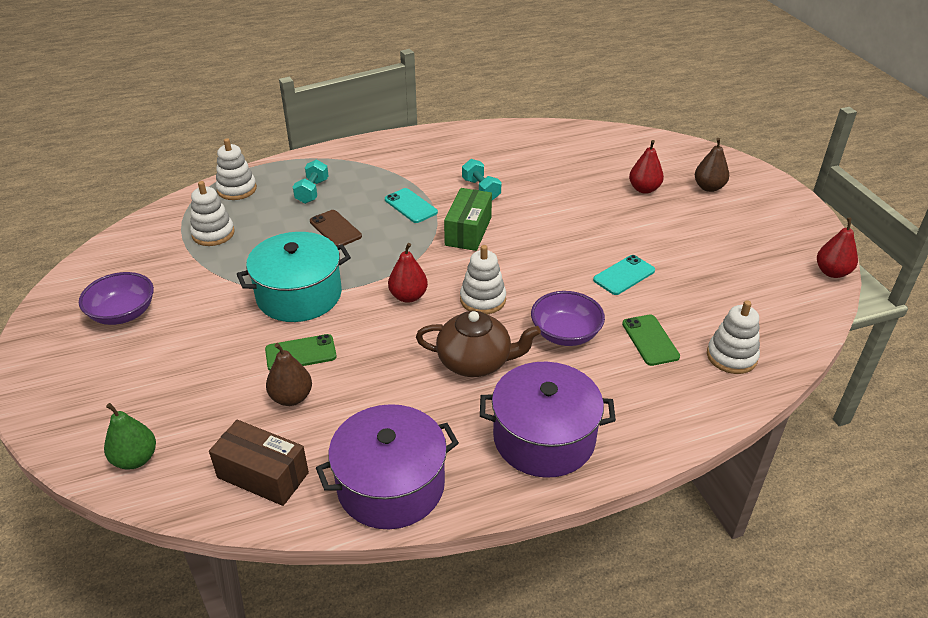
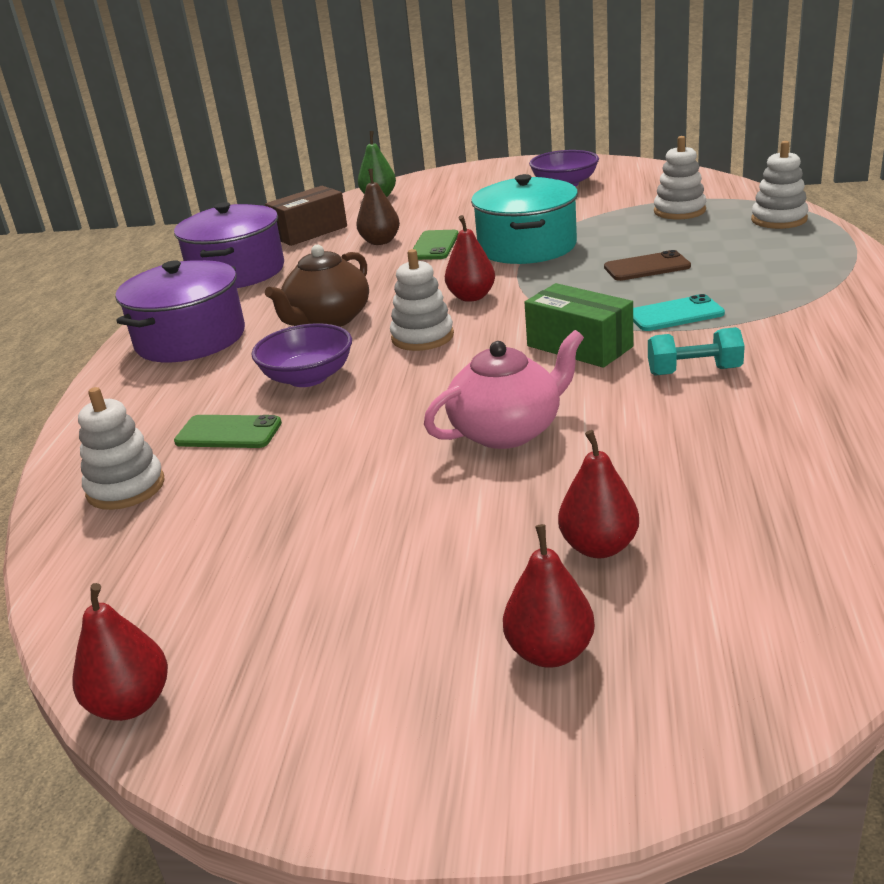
camera: 120 degrees right, 10 degrees down
turquoise dumbbell [293,159,329,204] -> none
turquoise phone [593,255,655,295] -> none
brown pear [695,138,729,192] -> red pear [503,524,595,668]
none -> pink teapot [424,330,584,449]

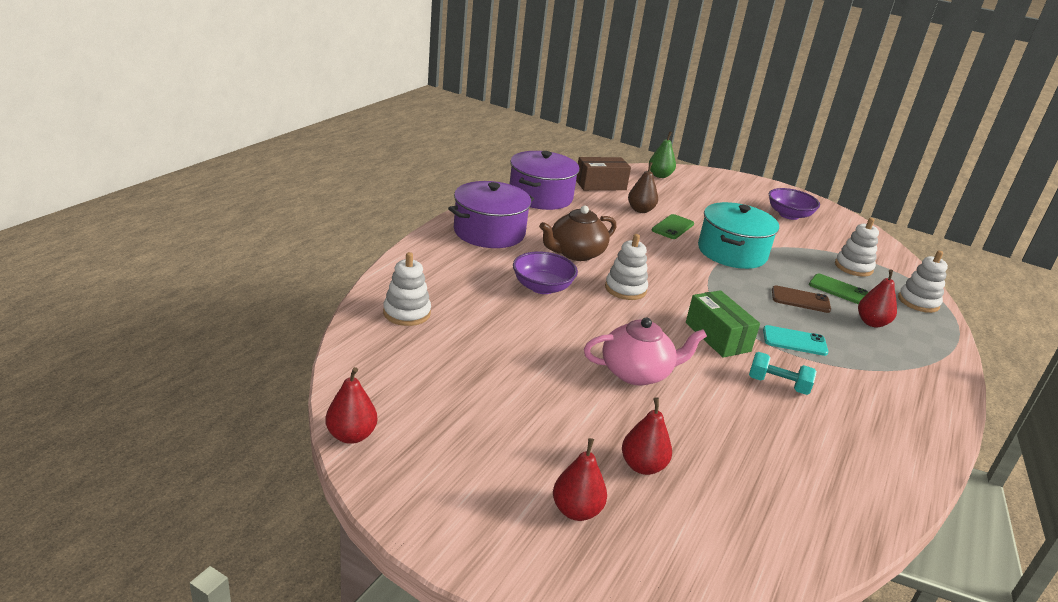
camera: 15 degrees right, 0 degrees up
green phone [174,415,282,448] -> green phone moved to [809,273,869,304]
red pear [445,215,495,302] -> red pear moved to [858,269,897,328]

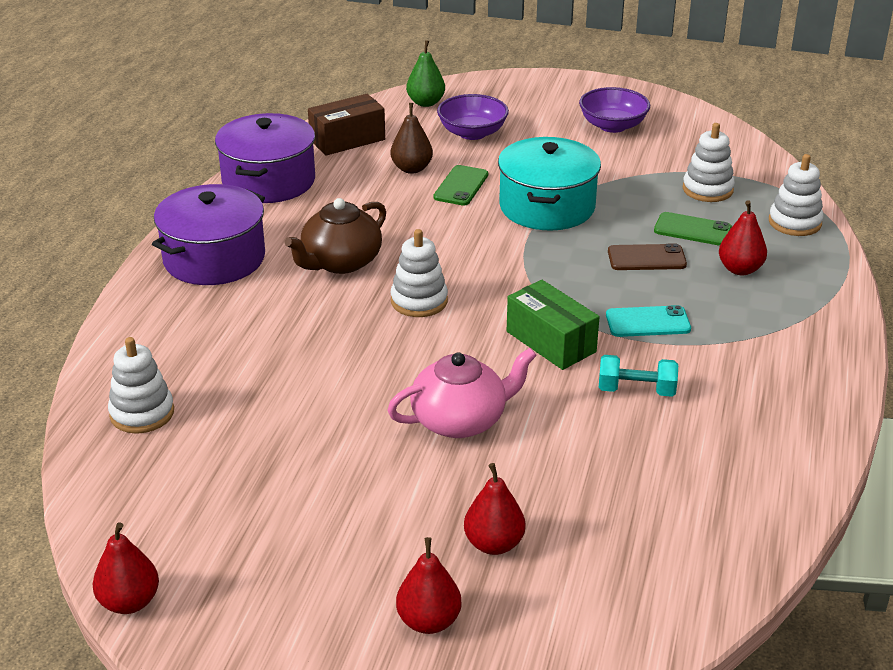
camera: 10 degrees left, 5 degrees up
purple bowl [513,251,578,294] -> purple bowl moved to [437,94,509,140]

